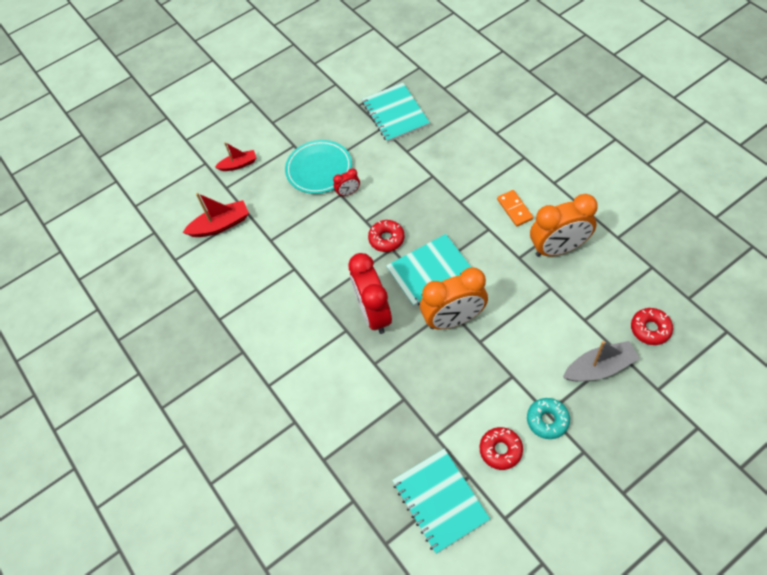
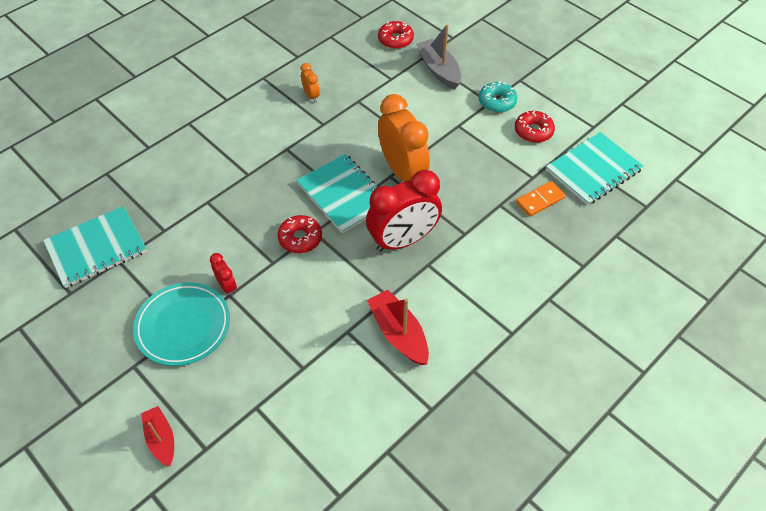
camera: 105 degrees left, 5 degrees down
red boat [183,193,249,237] -> red boat moved to [367,290,429,365]
orange domino [497,190,533,227] -> orange domino moved to [516,181,566,217]
orange clock [530,194,598,257] -> orange clock [301,63,320,103], size x0.45

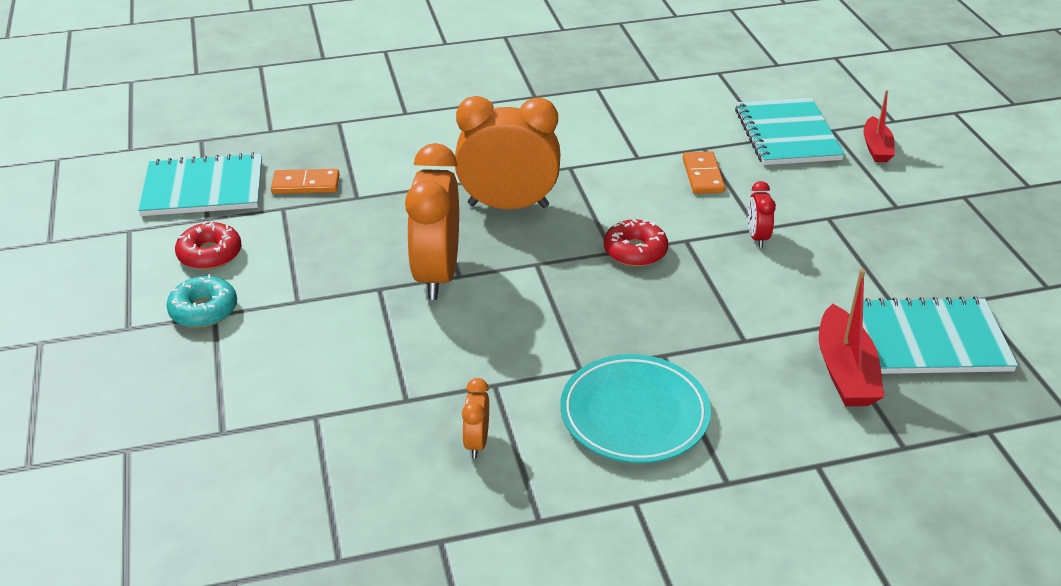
camera: 150 degrees left, 15 degrees down
turquoise plate [133,282,230,366] -> turquoise plate moved to [560,354,711,463]
turquoise notebook [296,154,379,234] -> turquoise notebook moved to [735,98,845,165]
red clock [366,170,442,252] -> orange clock [455,96,560,209]
red boat [367,290,429,365] -> red boat moved to [819,269,884,406]
red donut [378,21,414,49] -> none
grey boat [416,24,461,89] -> none
none -> orange domino [683,151,725,194]

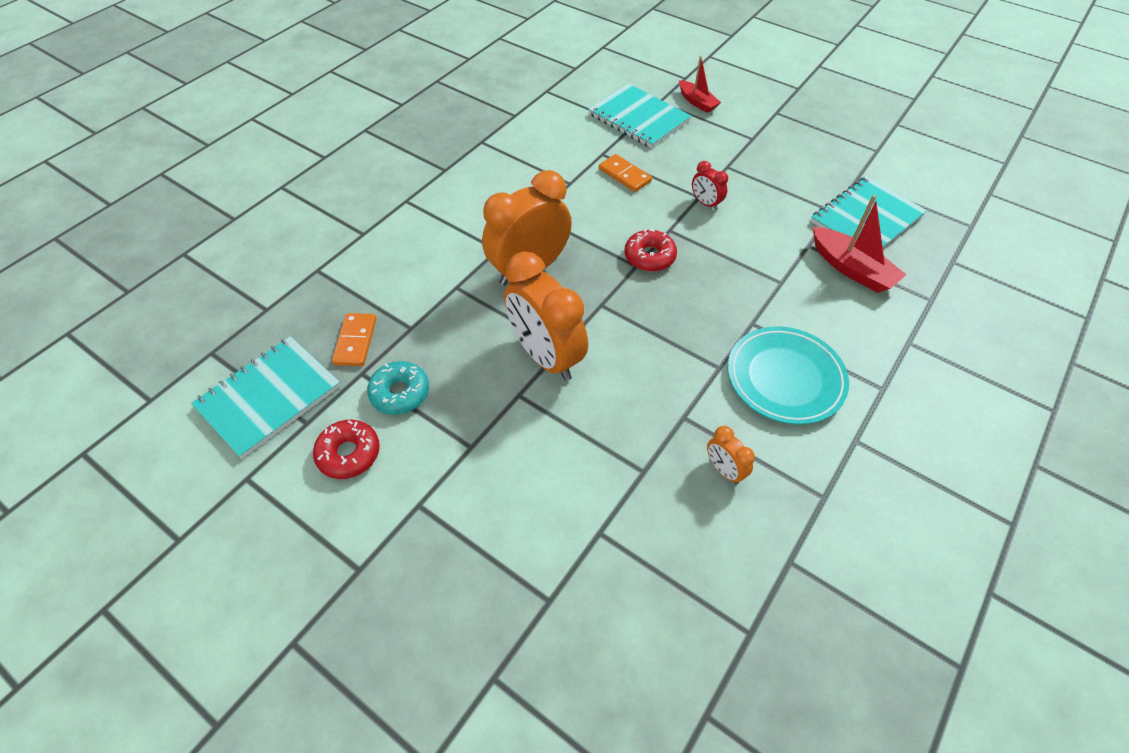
camera: 40 degrees left, 15 degrees up
turquoise donut [166,274,237,328] -> turquoise donut moved to [367,361,429,415]
orange domino [271,169,339,194] -> orange domino turned 45 degrees counterclockwise [332,313,376,366]

